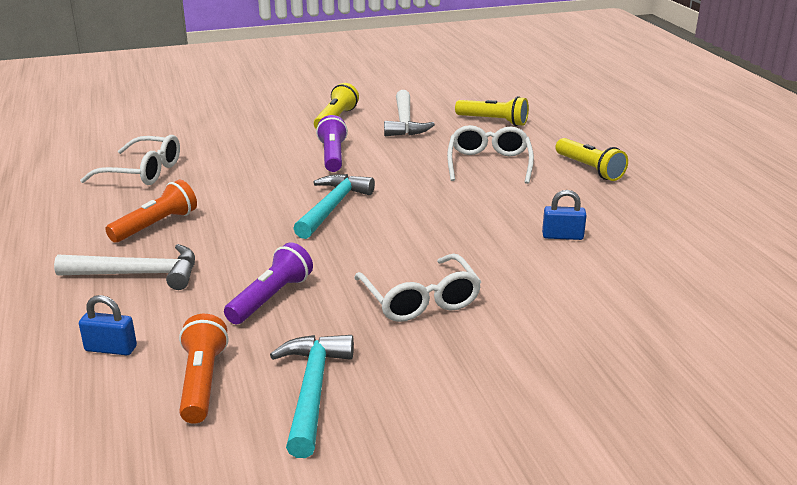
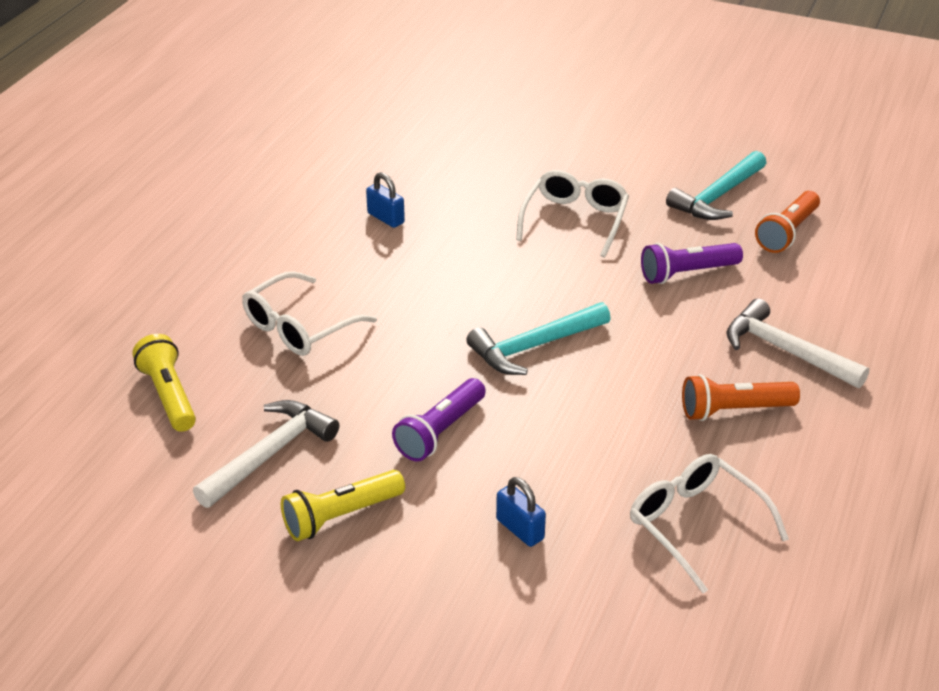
camera: 140 degrees left, 10 degrees up
blue padlock [79,295,137,355] -> blue padlock moved to [496,477,546,547]
yellow flashlight [555,138,628,181] -> none

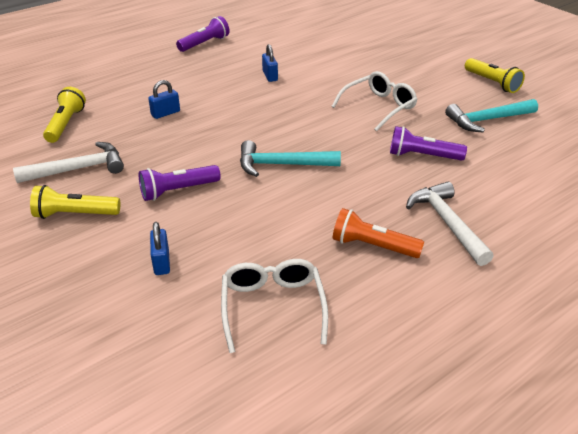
camera: 30 degrees right, 0 degrees up
white glasses [242,271,377,356] -> blue padlock [148,80,180,119]
orange flashlight [755,191,820,253] -> none
none -> purple flashlight [176,16,230,52]
none -> yellow flashlight [465,58,525,93]

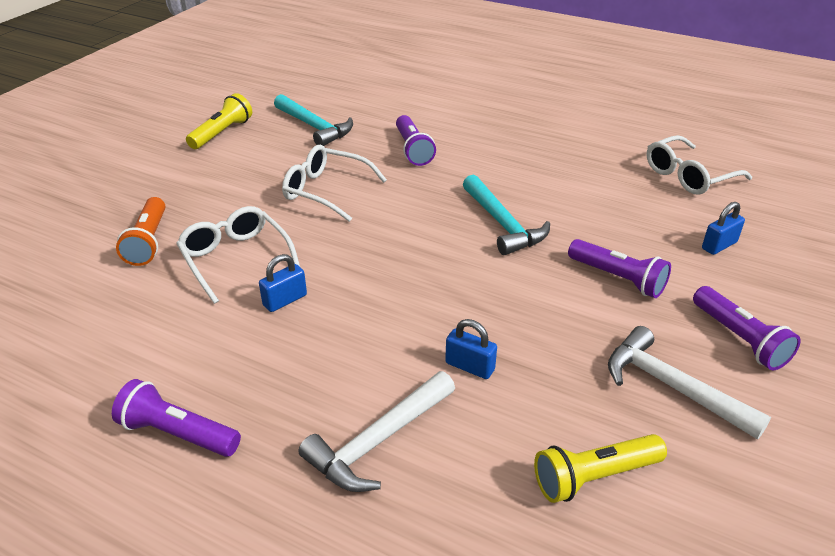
camera: 115 degrees left, 0 degrees up
yellow flashlight [30,185,120,219] -> purple flashlight [693,286,801,370]
orange flashlight [333,208,424,258] -> orange flashlight moved to [116,197,165,266]
white hammer [406,182,494,266] -> white hammer moved to [298,371,455,492]
none -> white glasses [176,206,300,304]

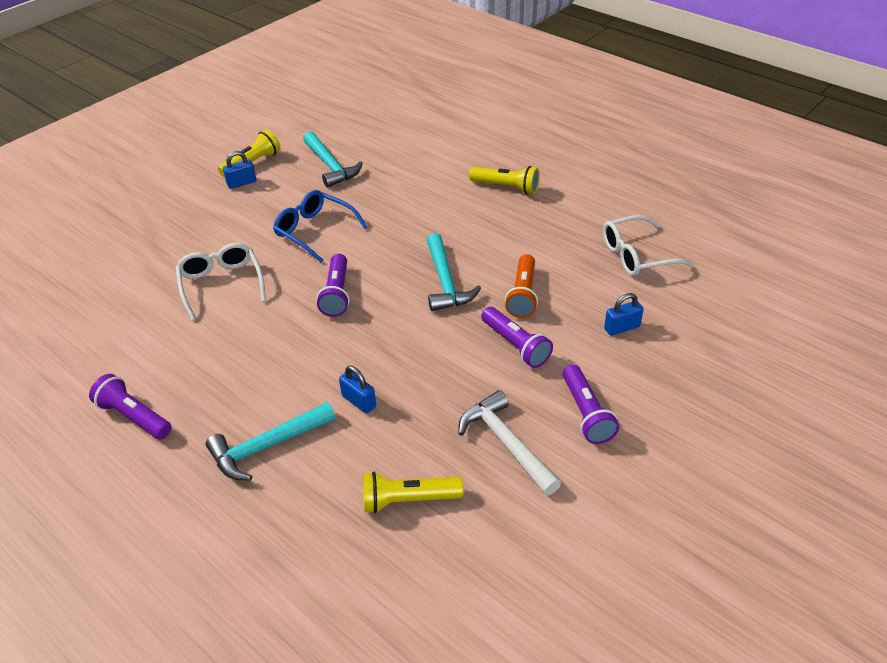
camera: 15 degrees right, 5 degrees up
orange flashlight [116,197,165,266] -> orange flashlight moved to [505,254,538,318]
blue padlock [259,254,307,312] -> blue padlock moved to [223,151,256,189]
white glasses [282,145,387,222] -> blue glasses [273,190,368,263]
white hammer [298,371,455,492] -> turquoise hammer [206,402,336,481]
purple flashlight [396,115,436,166] -> purple flashlight moved to [316,254,350,317]
none -> yellow flashlight [469,166,540,194]

